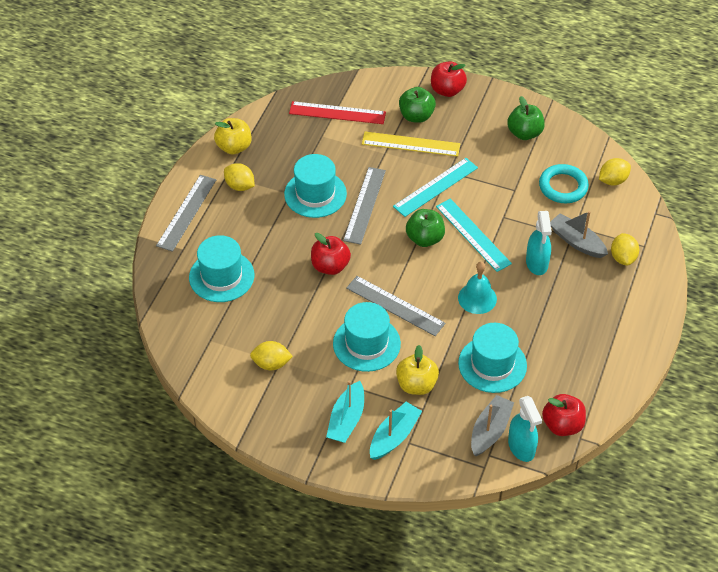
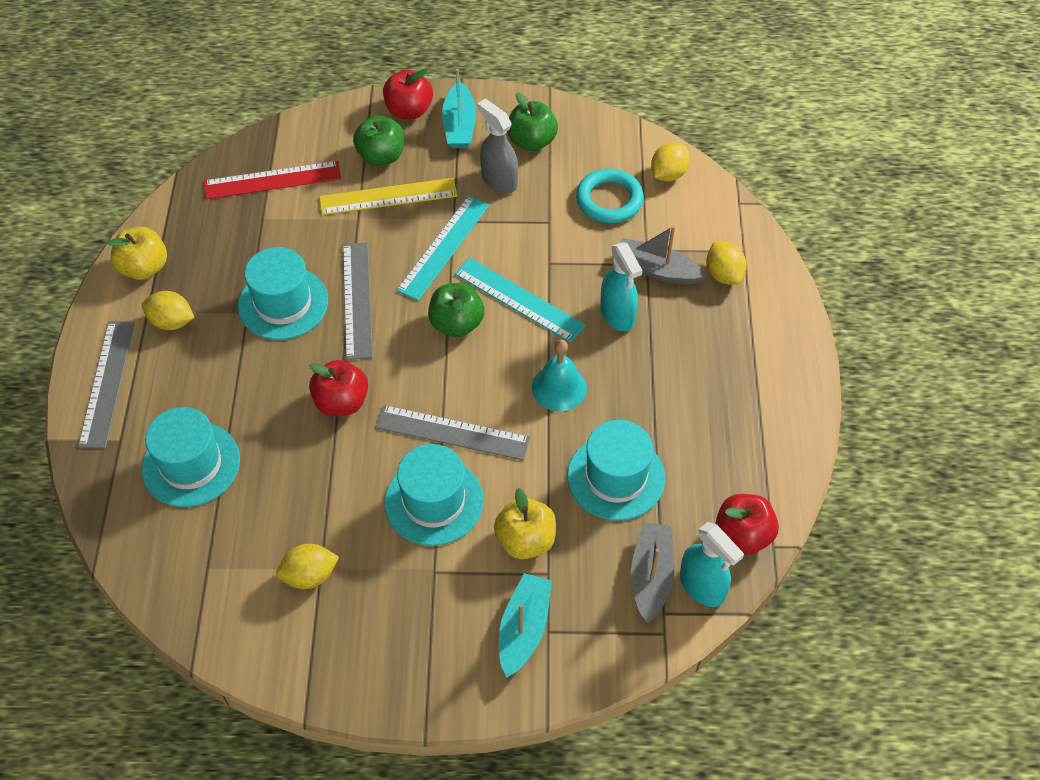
camera: 20 degrees left, 5 degrees up
turquoise boat [326,380,364,443] -> turquoise boat moved to [442,68,476,148]
none -> grey spray bottle [477,99,518,194]

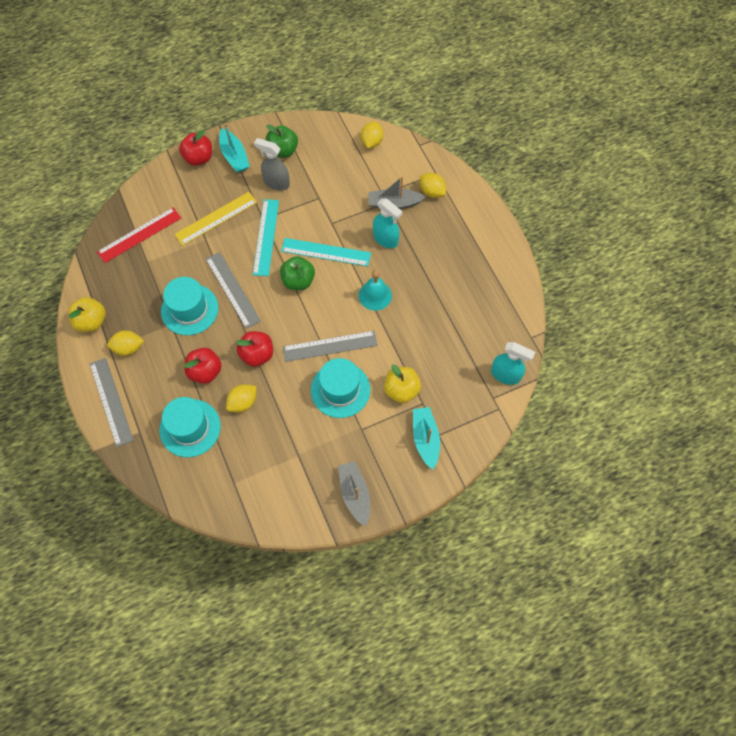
camera: 25 degrees left, 10 degrees up
yellow lemon [276,544,339,589] -> yellow lemon moved to [226,384,256,413]
green apple [353,115,404,166] -> none
turquoise hat [567,420,665,520] -> none
turquoise ring [576,169,644,223] -> none
grey boat [631,522,674,623] -> grey boat moved to [338,461,370,527]
red apple [715,494,779,555] -> red apple moved to [184,348,222,384]

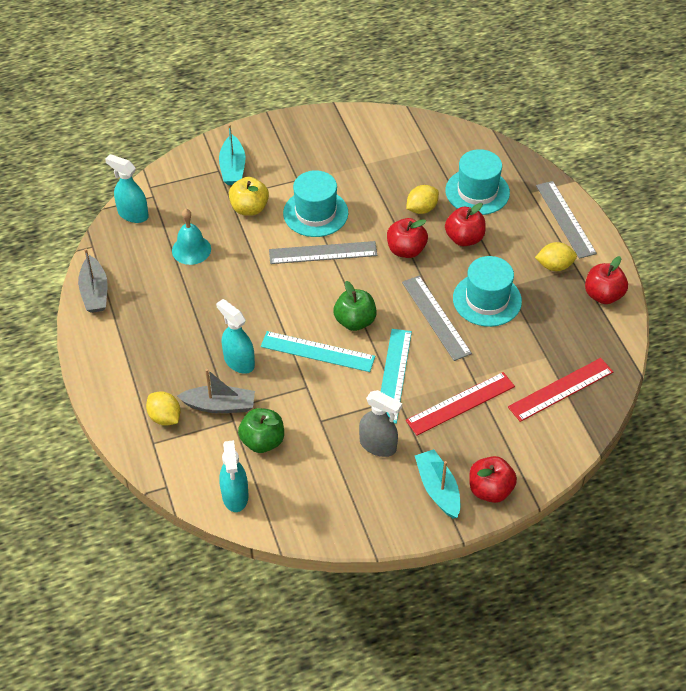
camera: 175 degrees left, 15 degrees down
yellow apple [68,297,106,332] -> red apple [585,256,628,304]
yellow ruler [174,192,257,246] -> red ruler [406,372,515,435]
green apple [266,125,298,158] -> green apple moved to [238,408,284,453]
grey boat [338,461,370,527] -> grey boat moved to [78,249,108,313]
turquoise bell [359,270,392,311] -> turquoise bell moved to [172,209,211,265]
yellow lemon [361,122,383,148] -> turquoise spray bottle [220,440,249,512]

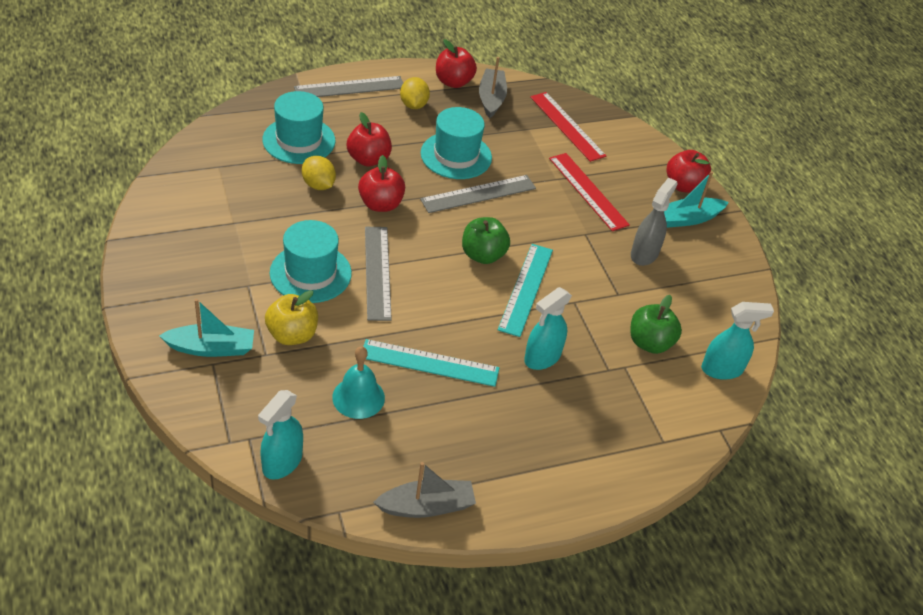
camera: 95 degrees left, 5 degrees down
yellow lemon [146,392,181,426] -> none
grey boat [177,369,255,413] -> grey boat moved to [479,57,507,118]
turquoise ruler [381,329,412,424] -> turquoise ruler moved to [363,339,499,387]

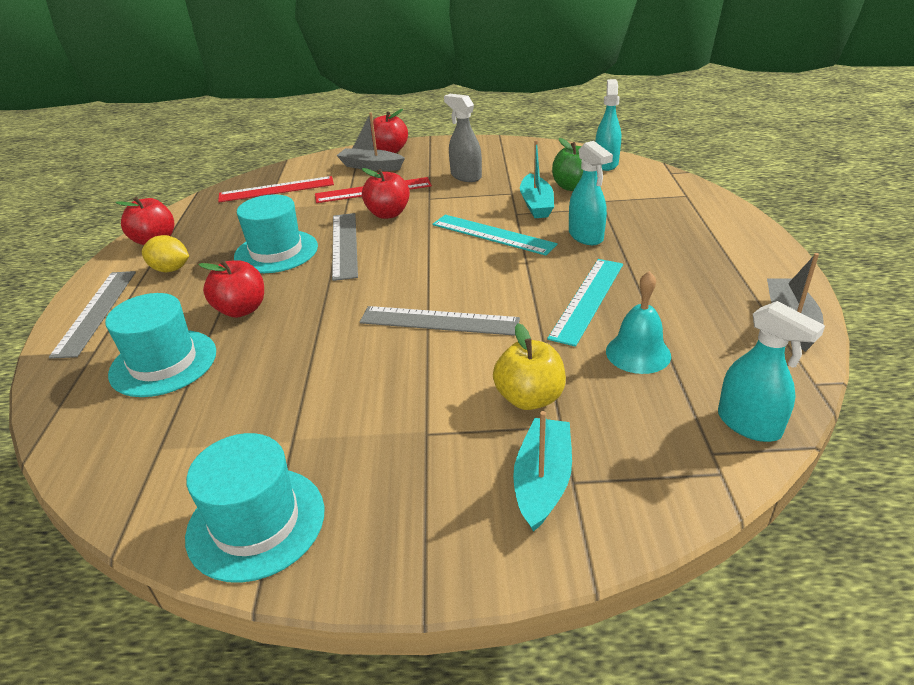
camera: 65 degrees left, 10 degrees down
turquoise hat [270,220,352,303] -> turquoise hat moved to [185,433,324,583]
yellow lemon [302,156,336,190] -> none
red apple [358,155,405,212] -> red apple moved to [362,168,410,219]
green apple [462,217,510,264] -> none
grey boat [479,57,507,118] -> grey boat moved to [336,112,405,171]
turquoise boat [664,171,729,228] -> turquoise boat moved to [520,140,554,218]

